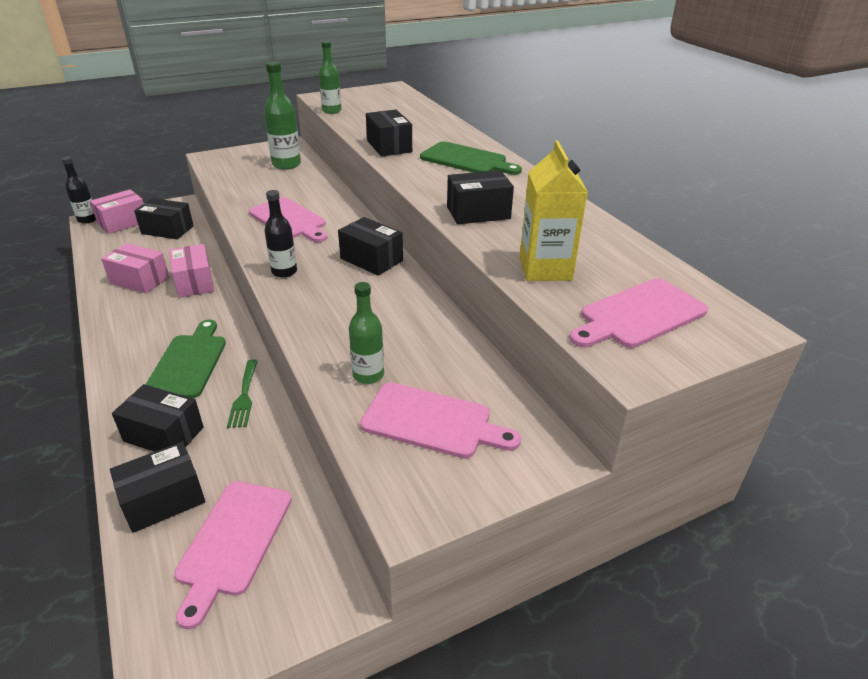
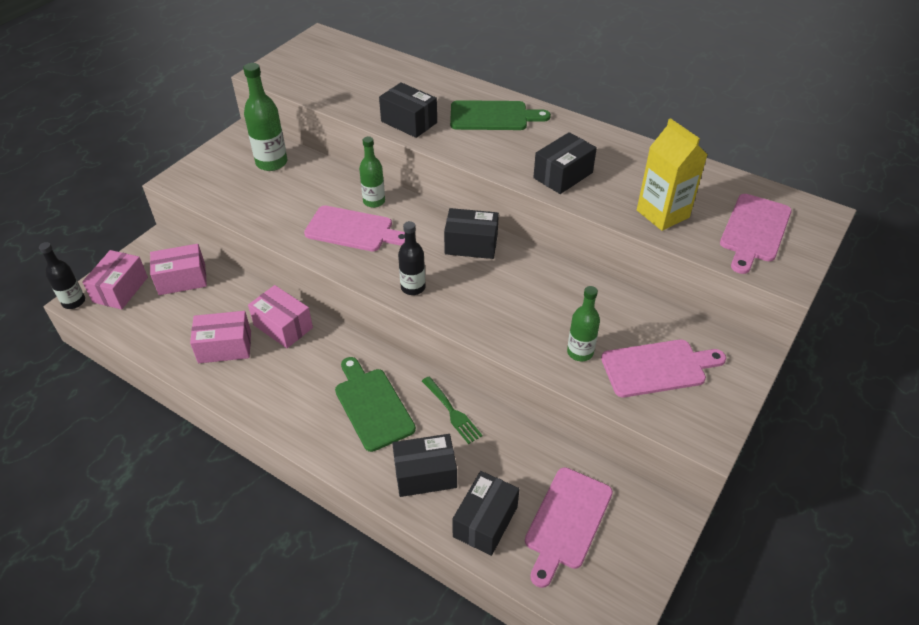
camera: 30 degrees left, 10 degrees up
black box [134,198,194,239] -> pink box [150,244,207,295]
pink cutting board [174,481,292,629] -> pink cutting board turned 45 degrees clockwise [525,467,613,588]
green bottle [319,41,341,114] -> green bottle moved to [359,137,385,208]

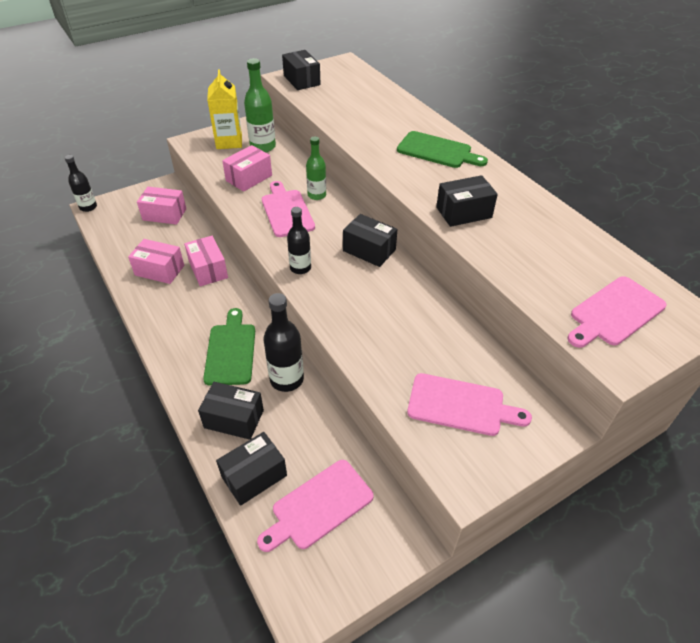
camera: 25 degrees right, 0 degrees up
pink box [82,250,148,309] -> pink box moved to [222,145,272,192]
pink cutting board [304,206,405,251] -> pink cutting board turned 150 degrees counterclockwise [262,181,315,237]
black box [379,82,437,138] -> black box moved to [282,50,321,90]
green fork [422,376,482,444] -> black bottle [263,293,304,392]
green bottle [567,286,600,361] -> none
yellow carton [637,118,708,231] -> yellow carton moved to [207,69,242,149]

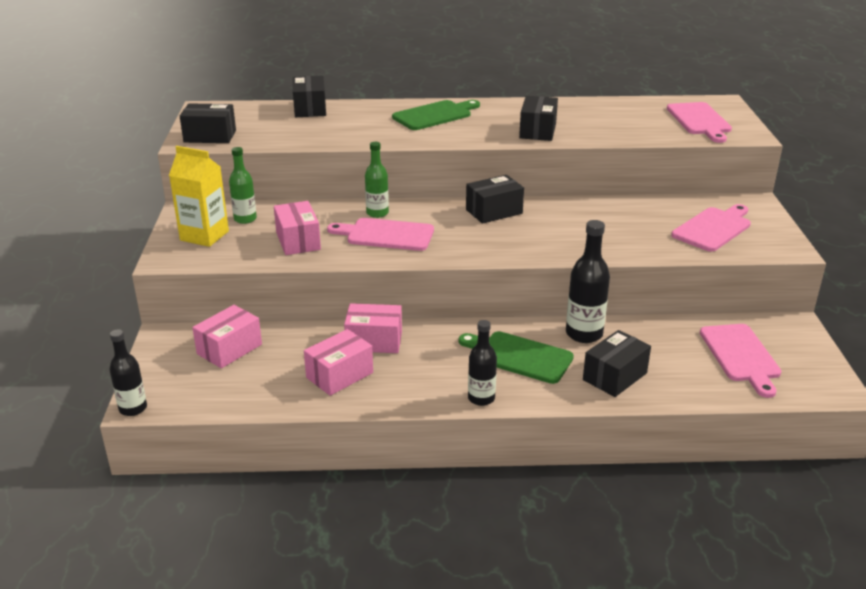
camera: 60 degrees left, 15 degrees down
black box [216,432,287,506] -> black box moved to [293,76,326,117]
green bottle [244,58,276,153] -> green bottle [229,147,257,224], size x0.66
black bottle [287,207,311,274] -> black bottle moved to [468,320,497,406]

